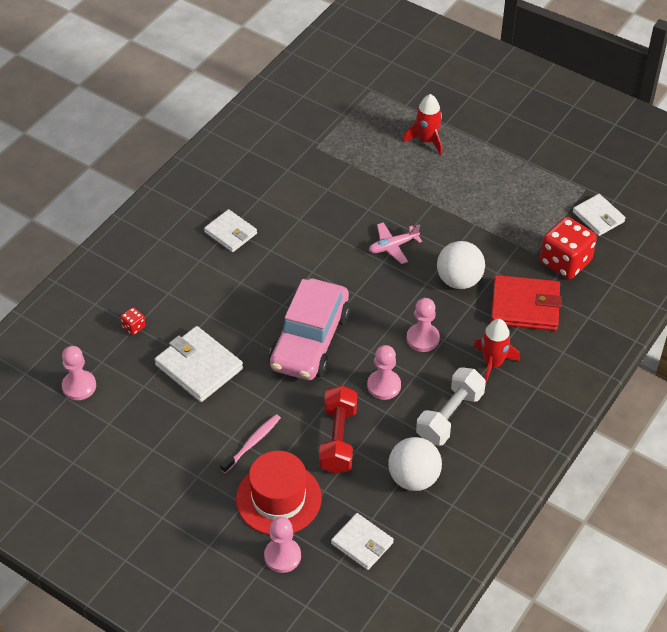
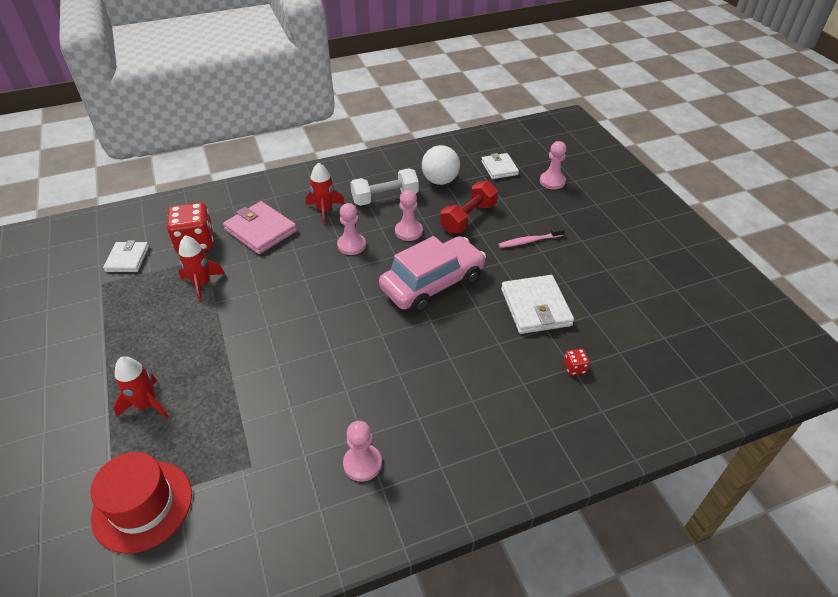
camera: 145 degrees left, 5 degrees down
pink pawn [62,346,96,400] -> pink pawn moved to [343,421,382,482]
white wallet [204,209,257,252] -> none
red hat [236,451,322,535] -> red hat moved to [90,452,192,554]
pink plane [369,222,422,264] -> none
white ball [437,241,485,289] -> none
red wallet [490,275,562,331] -> pink wallet [223,201,297,254]
none -> red rocket [179,235,225,302]

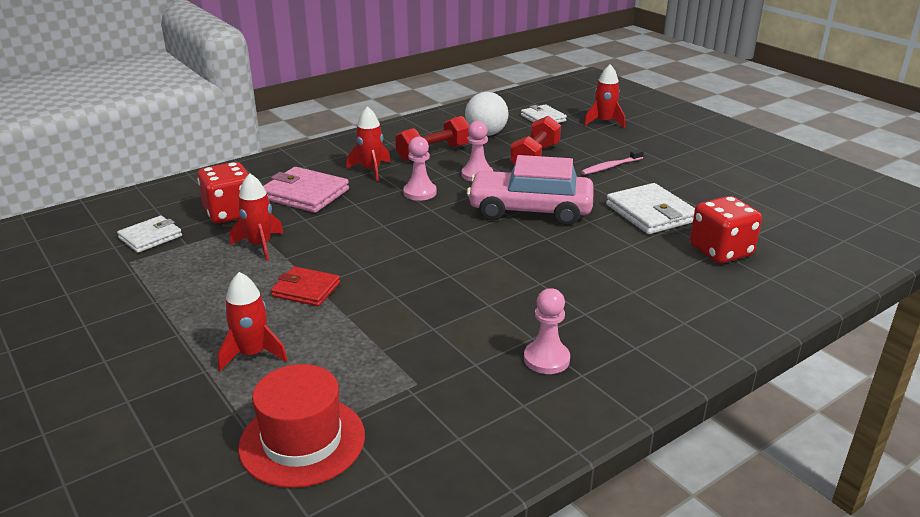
camera: 15 degrees left, 15 degrees down
white wallet [103,240,149,272] -> white wallet turned 60 degrees clockwise [117,216,182,253]
white dumbbell [350,168,419,206] -> red dumbbell [395,116,470,161]
pink car [379,236,486,313] -> pink car turned 120 degrees counterclockwise [467,155,594,225]
pink pawn [540,141,567,190] -> red rocket [584,64,625,128]
red dice [564,349,590,375] -> red dice [690,196,762,263], size x2.29
none -> red wallet [271,266,340,306]

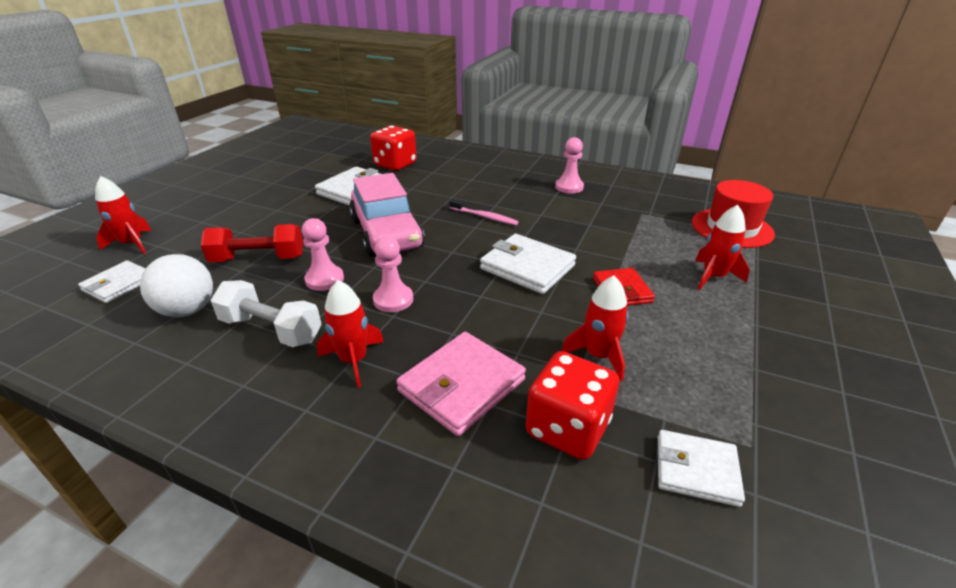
camera: 120 degrees left, 5 degrees up
pink wallet [263,167,349,213] -> pink wallet turned 45 degrees clockwise [396,332,526,436]
red dumbbell [395,116,470,161] -> white dumbbell [211,280,322,347]
pink toothbrush [581,149,644,175] -> pink toothbrush moved to [449,199,518,225]
none -> white wallet [480,234,576,294]

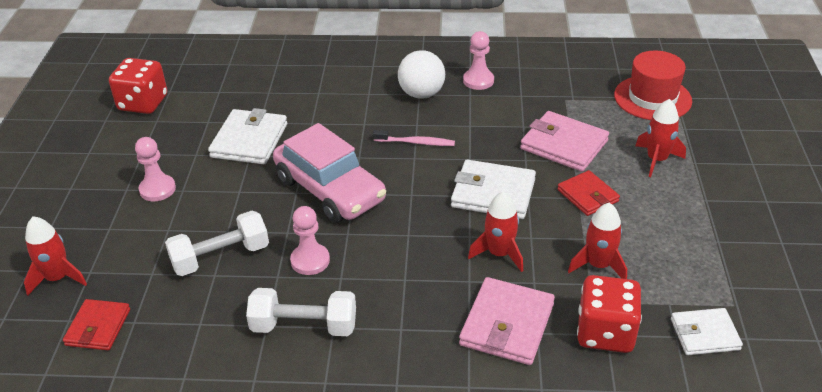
camera: 20 degrees left, 5 degrees up
white wallet [78,260,146,303] -> red wallet [63,299,130,350]
white ball [140,254,213,317] -> white ball moved to [398,50,445,99]
red dumbbell [201,224,303,262] -> white dumbbell [165,211,269,276]
red rocket [317,280,384,388] -> red rocket moved to [468,191,523,272]
red dice [370,126,417,171] -> red dice moved to [109,58,167,114]
pink pawn [373,236,413,312] -> pink pawn moved to [135,137,176,201]
none -> pink wallet [520,111,609,172]

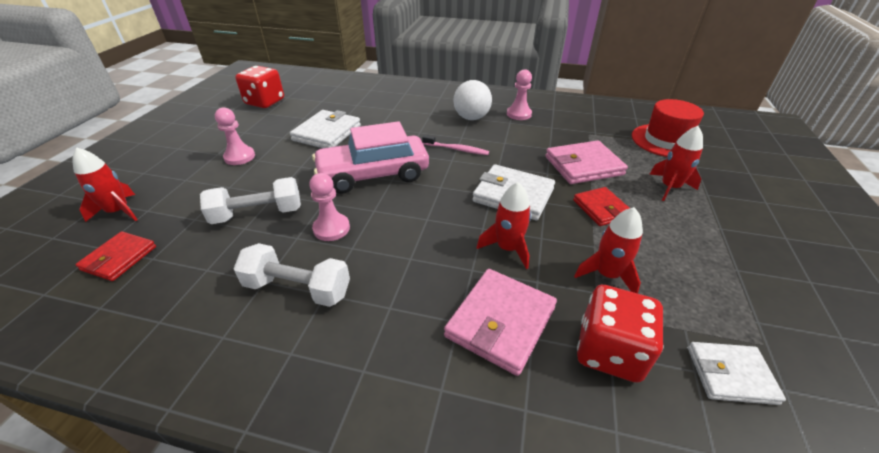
camera: 10 degrees right, 0 degrees up
pink car [273,123,386,223] -> pink car turned 105 degrees clockwise [312,121,429,194]
pink wallet [520,111,609,172] -> pink wallet turned 60 degrees counterclockwise [545,140,628,184]

